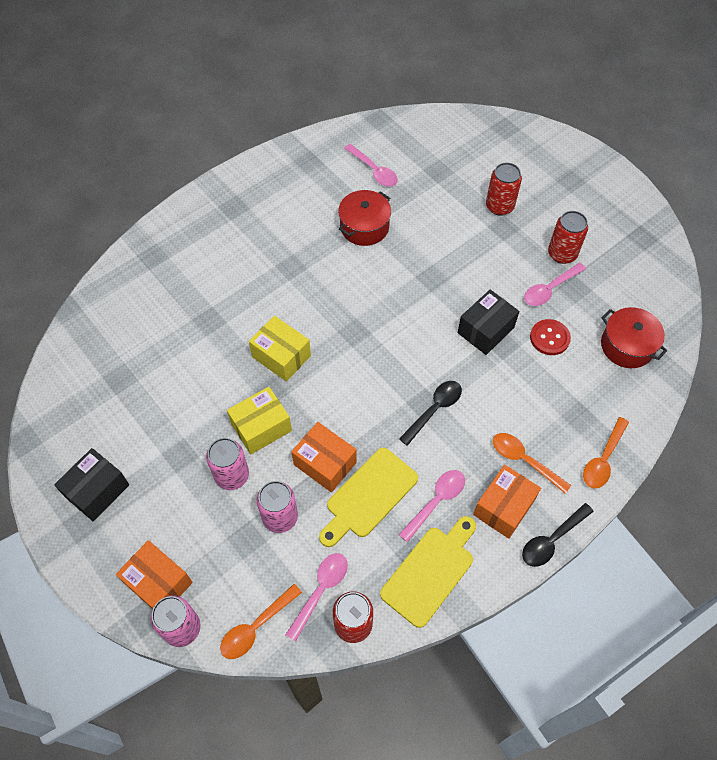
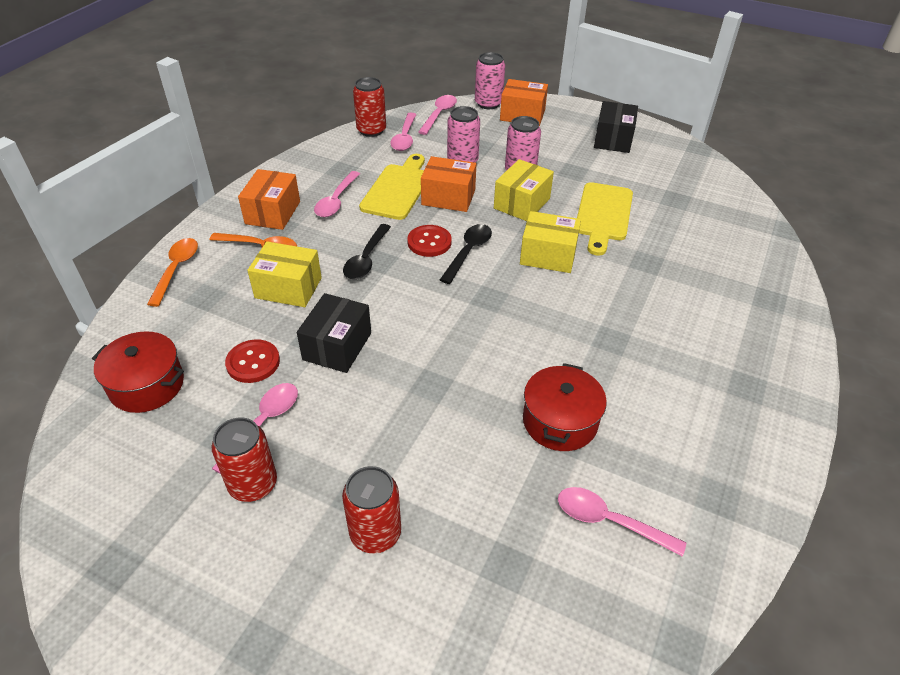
camera: 155 degrees right, 15 degrees down
orange spoon [220,584,302,659] -> pink spoon [418,95,457,135]
yellow cutting board [380,516,476,628] -> yellow cutting board moved to [577,182,633,256]
black spoon [522,503,594,567] -> black spoon moved to [440,224,492,284]
none -> yellow box [247,241,322,307]
none -> red button [407,225,452,257]

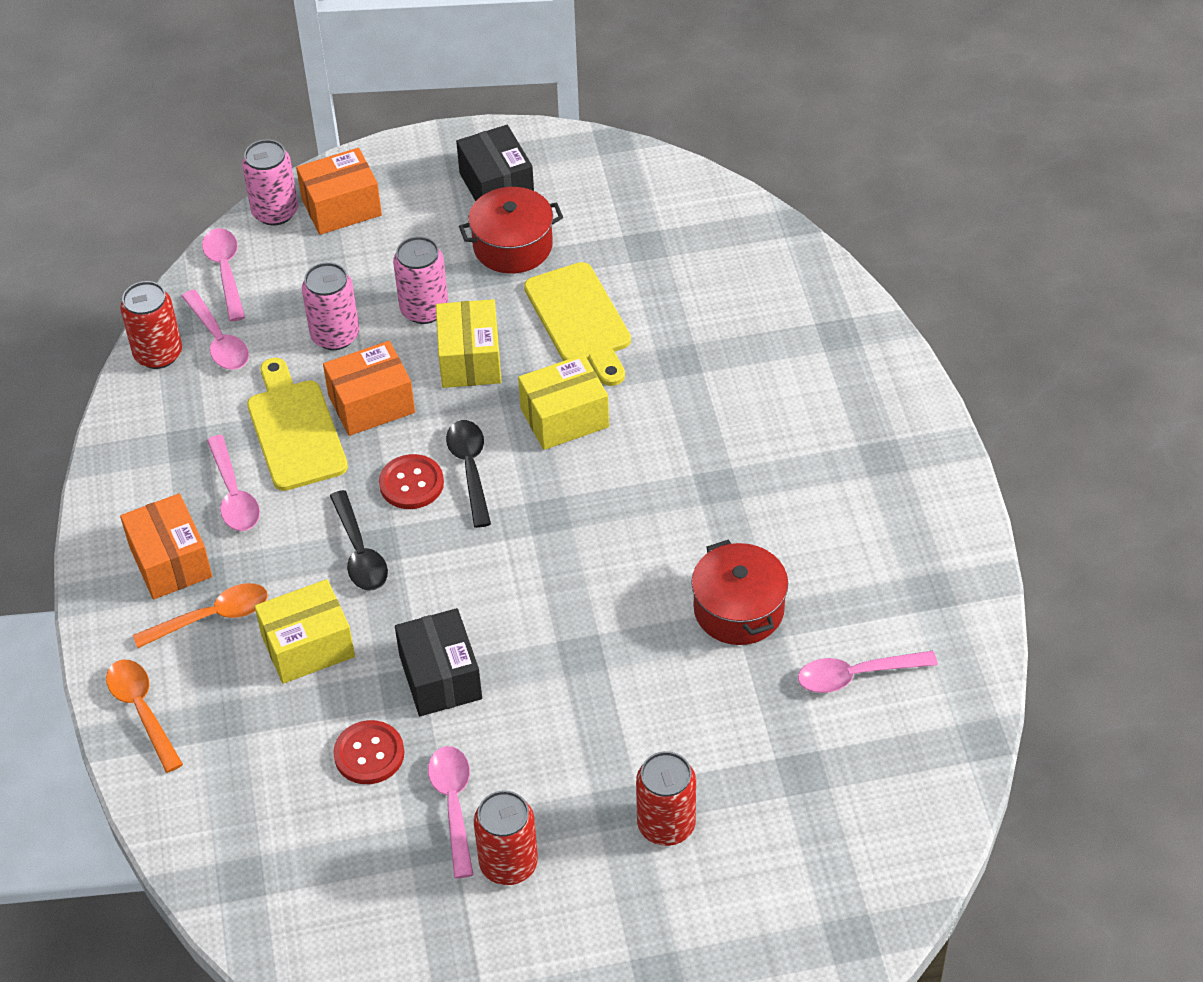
camera: 35 degrees left, 5 degrees up
red pot [92,331,184,413] -> red pot moved to [459,187,563,274]

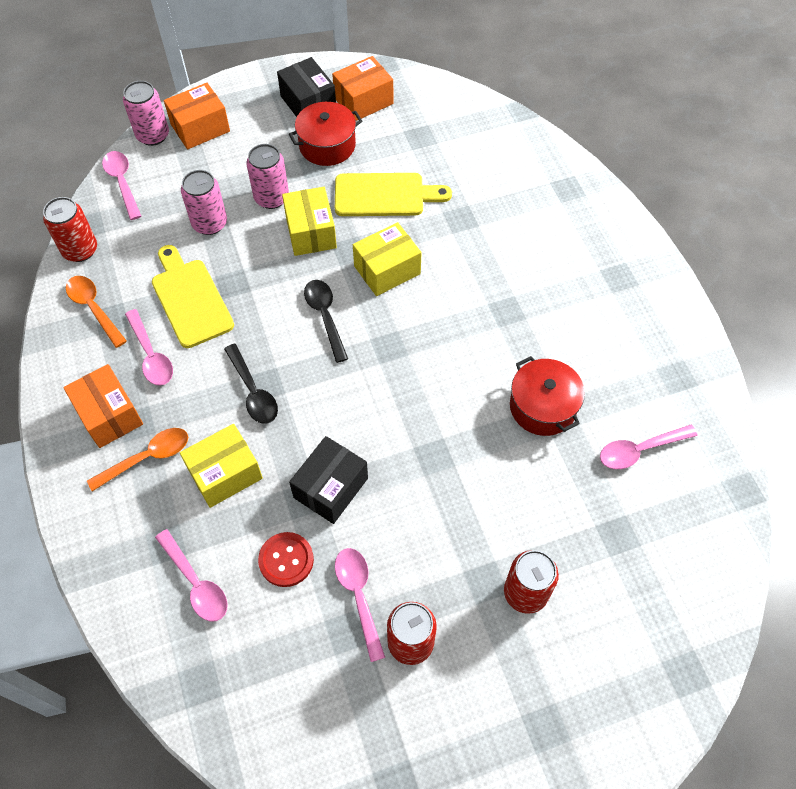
camera: 10 degrees left, 10 degrees up
orange spoon [106,659,183,773] -> orange spoon moved to [66,276,127,348]
pink spoon [181,290,249,370] -> pink spoon moved to [155,529,228,622]
orange box [323,341,415,436] -> orange box moved to [332,56,393,121]
red button [379,454,444,509] -> none
black box [395,608,482,716] -> black box turned 60 degrees clockwise [289,436,368,524]
yellow cutting board [524,262,631,386] -> yellow cutting board turned 60 degrees counterclockwise [335,173,452,216]

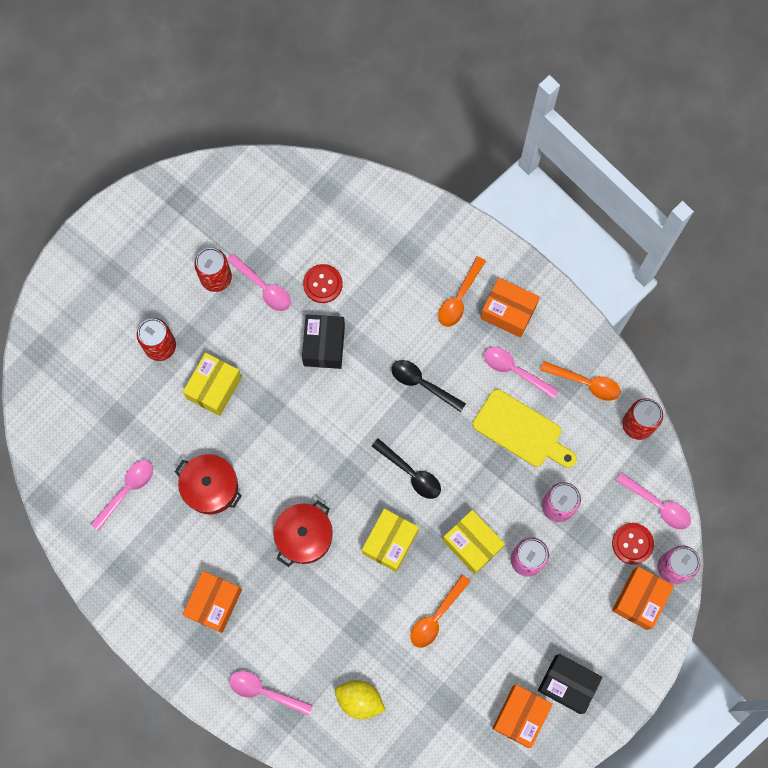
camera: 150 degrees right, 15 degrees up
pink spoon [155,529,228,622] -> pink spoon moved to [229,671,313,716]
yellow box [180,424,263,508] -> yellow box moved to [183,353,242,416]
red pot [289,102,362,166] -> red pot moved to [273,501,333,567]
yellow cutting board [335,173,452,216] -> orange spoon [410,575,471,648]
none -> orange box [182,571,242,633]
none -> yellow lemon [335,680,386,719]
none -> red button [612,523,654,564]

